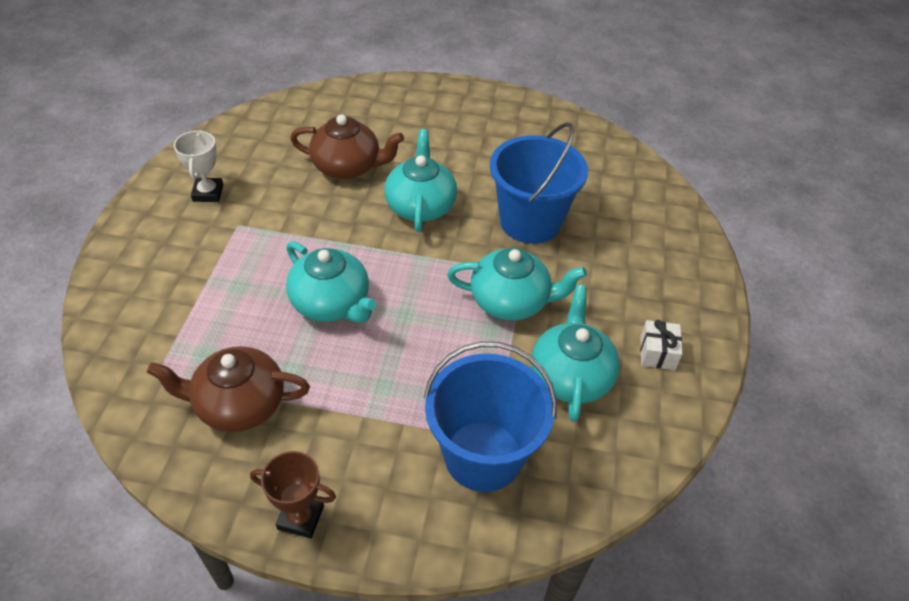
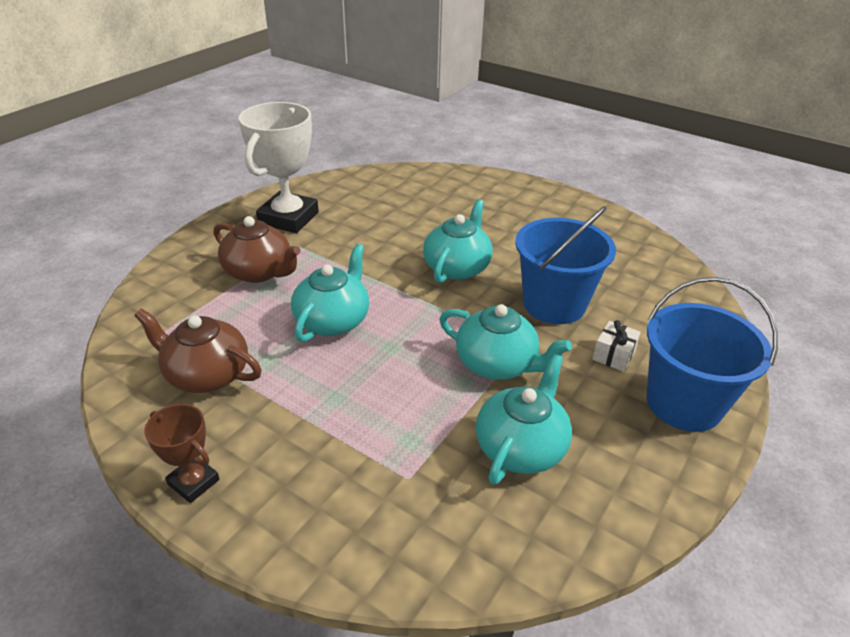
camera: 25 degrees right, 10 degrees down
white trophy [174,130,223,202] -> white trophy [239,102,319,233], size x1.96
turquoise teapot [286,241,376,323] -> turquoise teapot turned 135 degrees counterclockwise [291,244,369,342]
brown teapot [290,114,404,179] -> brown teapot moved to [214,216,301,283]
blue bucket [424,342,557,492] -> blue bucket moved to [647,277,778,432]
white gift [640,320,682,370] -> white gift moved to [592,320,641,372]

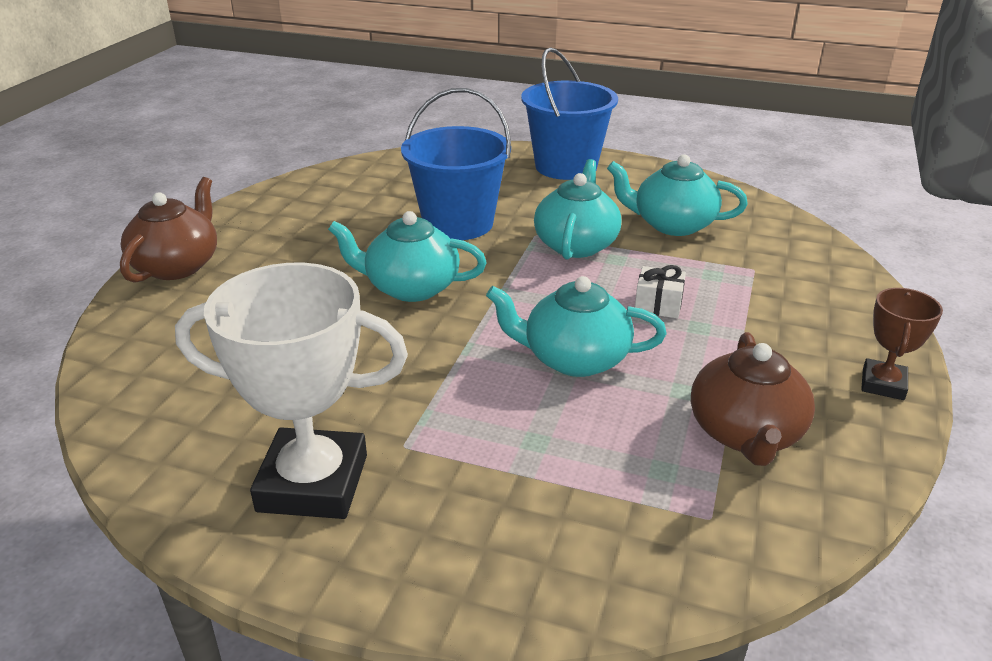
camera: 105 degrees left, 5 degrees down
brown teapot [214,216,301,283] -> brown teapot moved to [120,177,217,283]
white gift [592,320,641,372] -> white gift moved to [635,265,686,318]

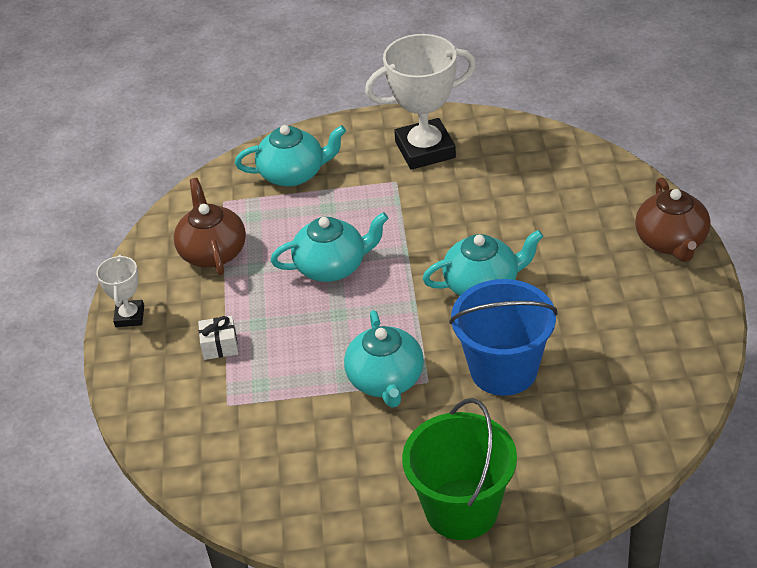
camera: 160 degrees right, 10 degrees up
blue bucket [521,47,618,180] -> green bucket [402,398,517,540]
turquoise teapot [607,154,748,236] -> turquoise teapot moved to [235,125,346,187]
white gift [635,265,686,318] -> white gift moved to [198,316,238,360]
brown trophy [861,288,943,400] -> white trophy [96,255,144,327]

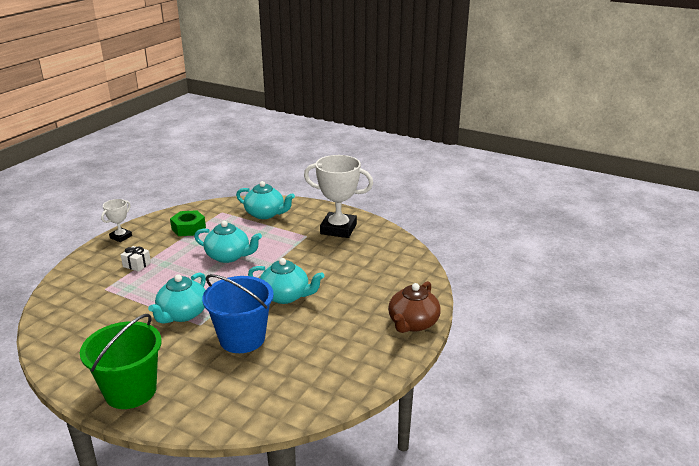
camera: 30 degrees right, 15 degrees down
brown teapot [174,178,246,275] -> green nut [170,210,206,236]

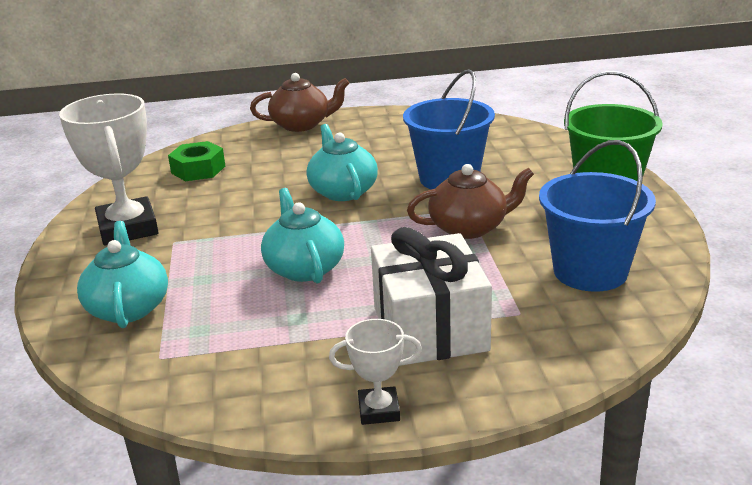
camera: 125 degrees left, 0 degrees up
white gift [121,246,151,272] -> white gift [371,227,492,366], size x2.49
turquoise teapot [148,272,206,324] -> brown teapot [407,164,534,239]
green nut [170,210,206,236] -> green nut moved to [168,141,225,181]
none -> blue bucket [539,140,656,292]

